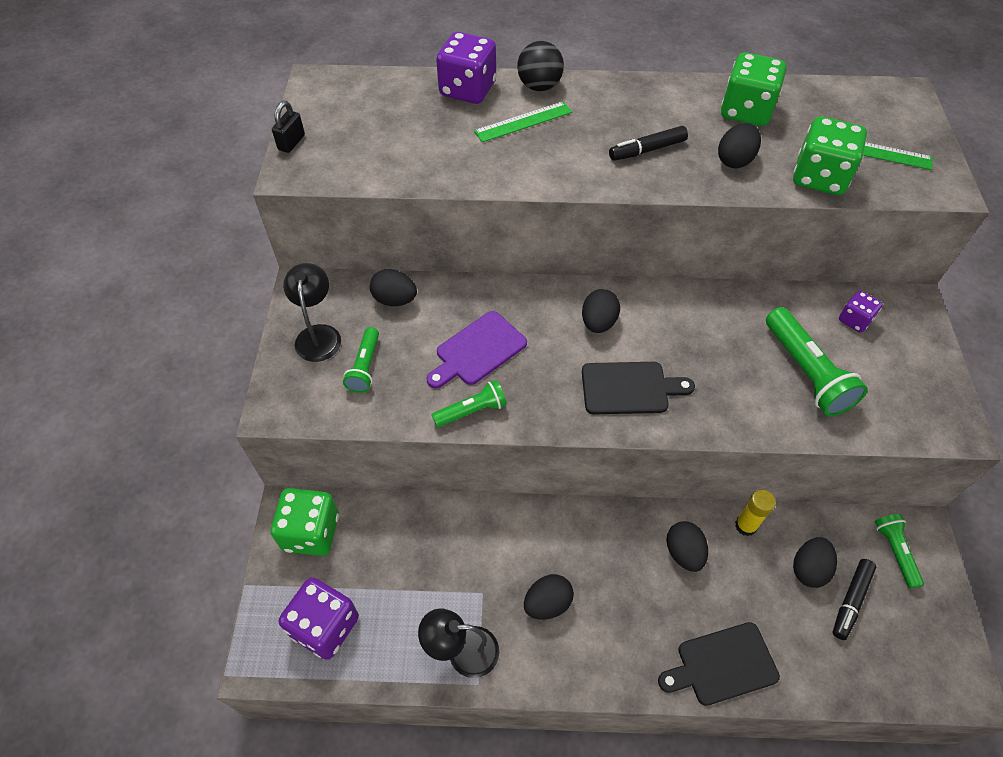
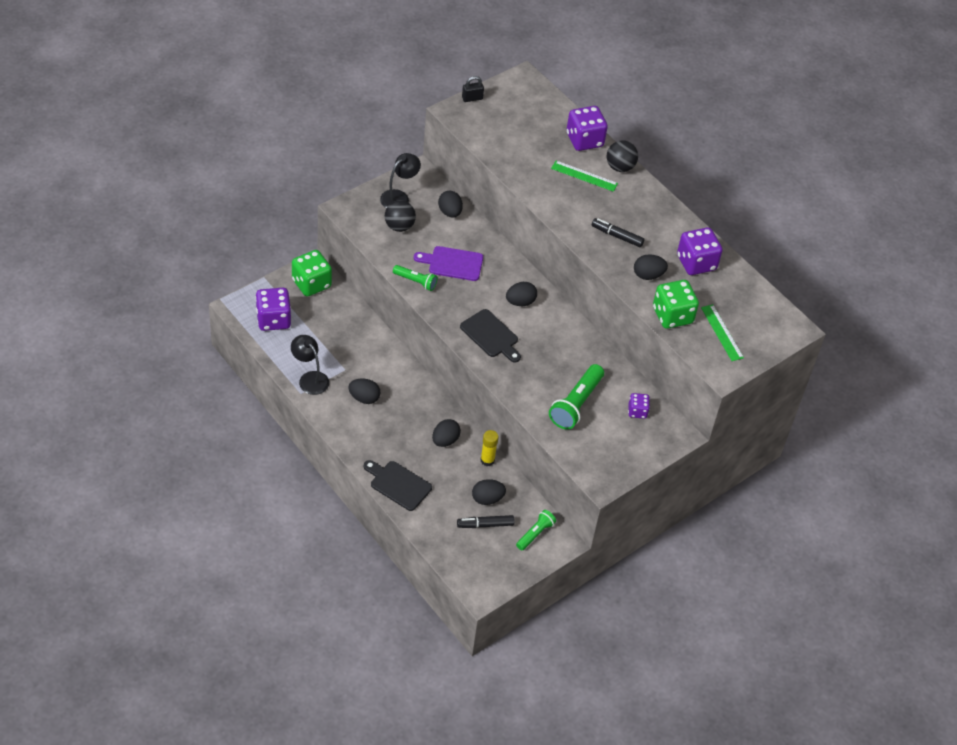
camera: 45 degrees right, 5 degrees down
green flashlight [343,327,379,393] -> black ball [385,200,416,232]
green dice [721,52,787,126] -> purple dice [677,227,723,275]

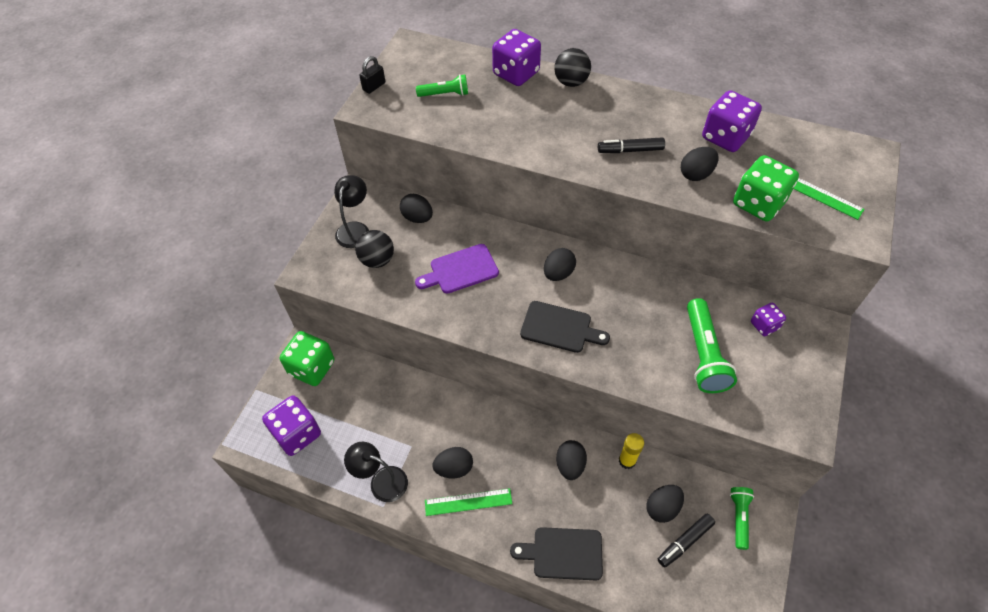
camera: 25 degrees left, 5 degrees up
green flashlight [393,265,438,291] -> green flashlight moved to [416,74,468,97]
green ruler [551,161,618,192] -> green ruler moved to [425,488,512,516]

